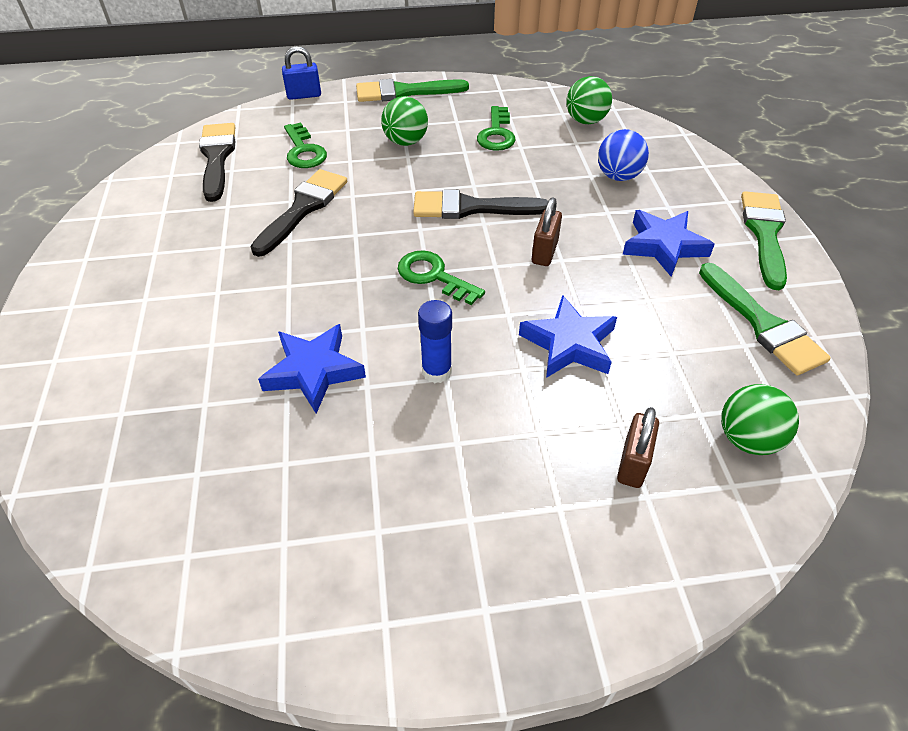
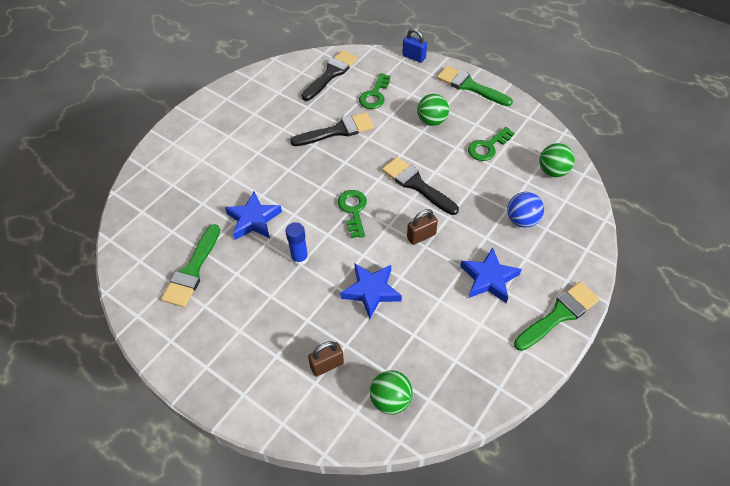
camera: 45 degrees right, 5 degrees up
green brush [699,263,831,375] -> green brush moved to [161,224,220,307]

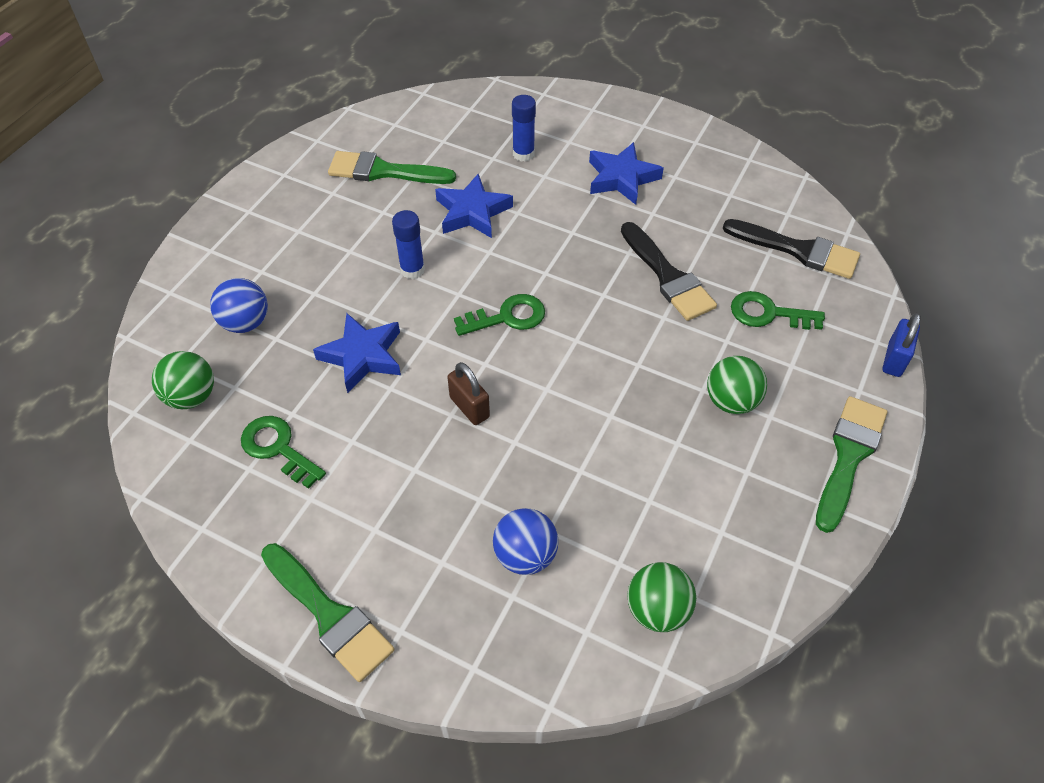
camera: 80 degrees right, 0 degrees up
brown padlock [308,341,344,377] -> blue ball [210,278,268,333]
black brush [382,157,459,215] -> none
blue star [460,247,522,303] -> blue star moved to [589,142,664,205]
green key [468,127,514,161] -> green key moved to [241,416,326,489]
none -> blue glue stick [512,95,536,162]

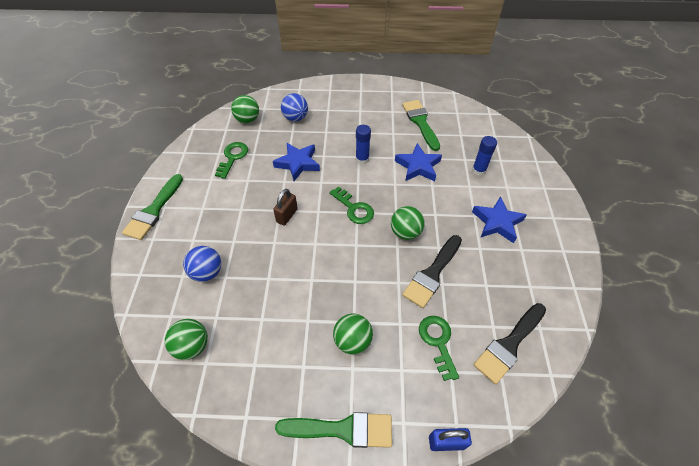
camera: 65 degrees right, 0 degrees up
black brush [723,219,860,279] -> black brush turned 45 degrees clockwise [474,303,546,384]
none -> green ball [391,206,425,240]

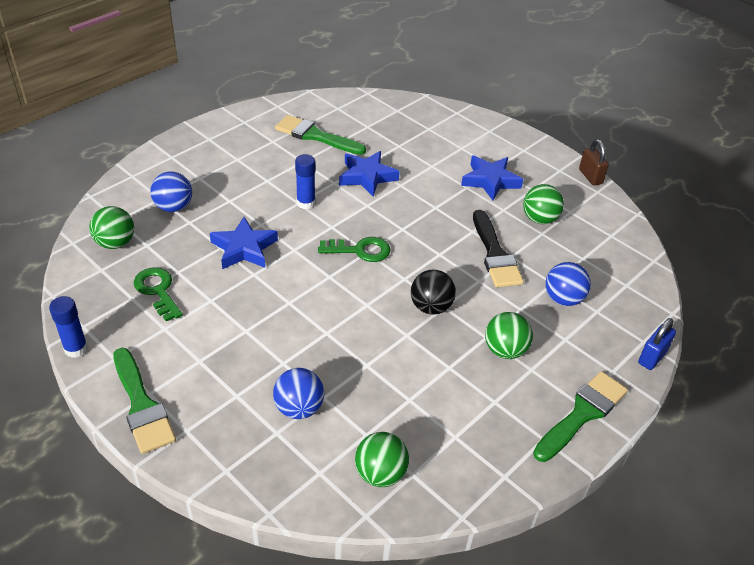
camera: 50 degrees left, 10 degrees down
brown padlock [273,189,298,226] -> brown padlock moved to [579,139,609,186]
green ball [391,206,425,240] -> green ball moved to [523,184,564,224]
green key [419,316,459,381] -> blue ball [545,262,591,306]
blue glue stick [472,136,497,176] -> blue glue stick moved to [49,296,88,358]
black brush [474,303,546,384] -> none
none -> black ball [411,270,456,315]

